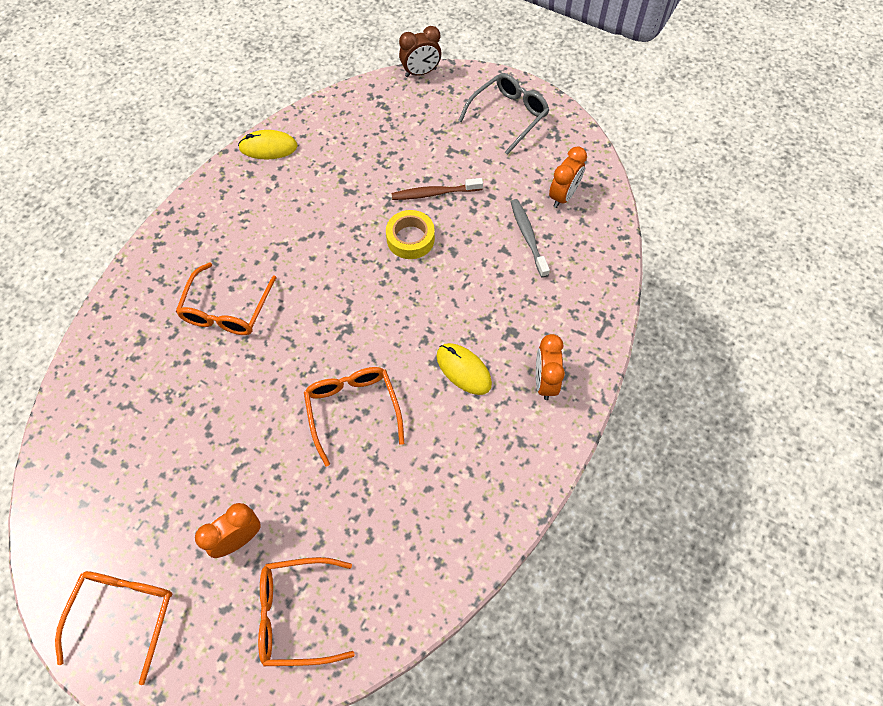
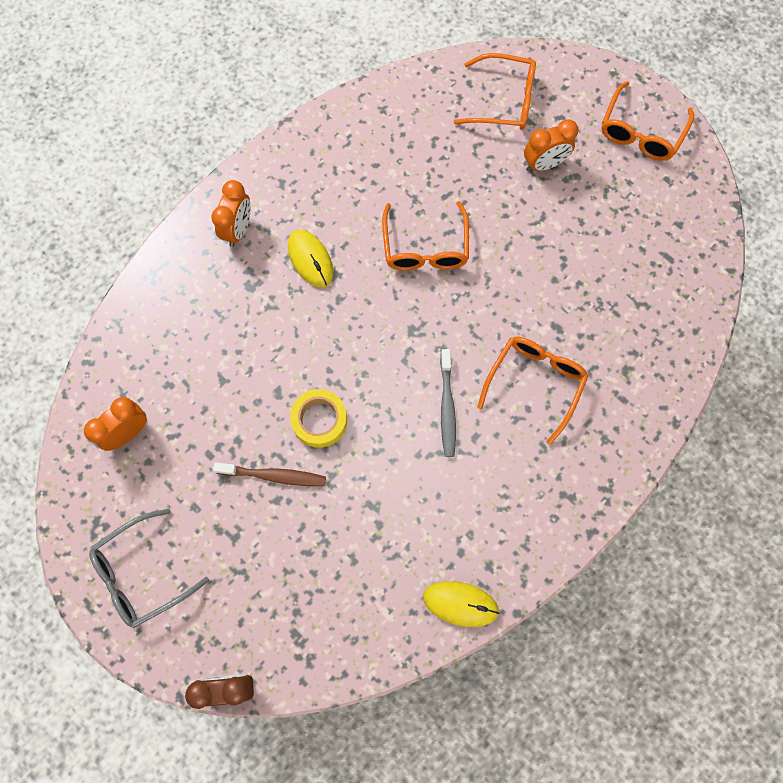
camera: 165 degrees left, 10 degrees up
grey toothbrush [511,199,550,278] -> grey toothbrush moved to [440,349,456,457]

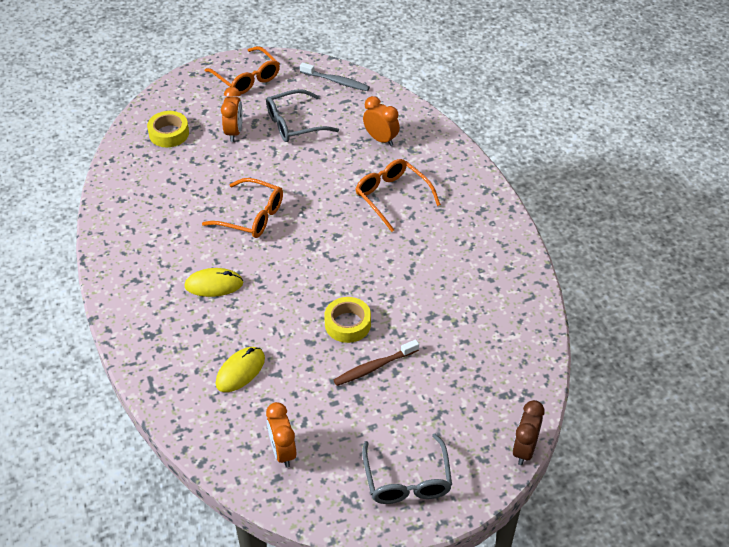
camera: 65 degrees left, 25 degrees down
orange clock [212,180,251,247] -> orange clock moved to [363,96,400,146]
brown toothbrush [213,462,326,486] -> brown toothbrush turned 150 degrees counterclockwise [334,339,419,386]
yellow mouse [423,581,499,627] -> yellow mouse moved to [216,347,265,392]
grey toothbrush [440,349,456,457] -> grey toothbrush moved to [300,62,370,91]
orange glasses [454,53,536,130] -> yellow tape [147,111,189,147]
none -> grey glasses [266,89,339,142]

